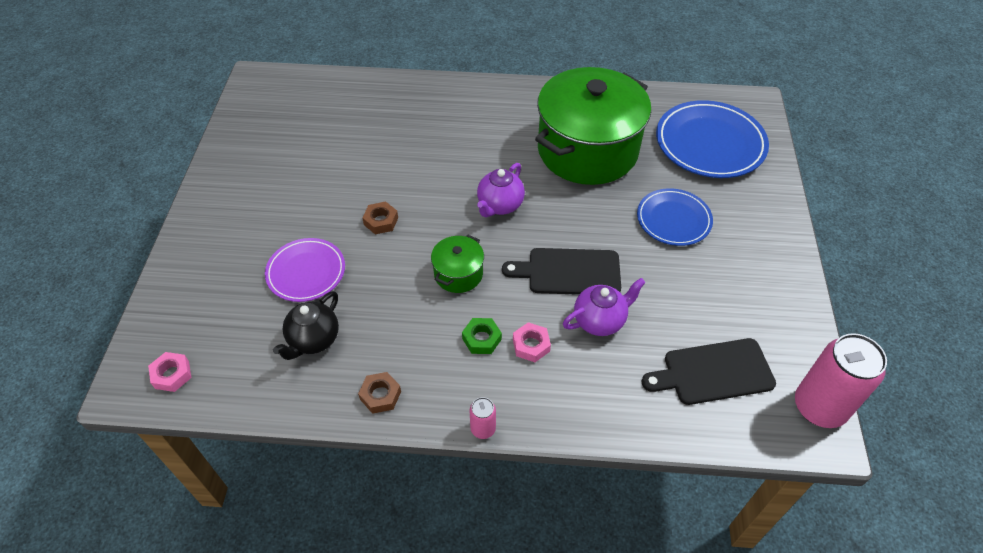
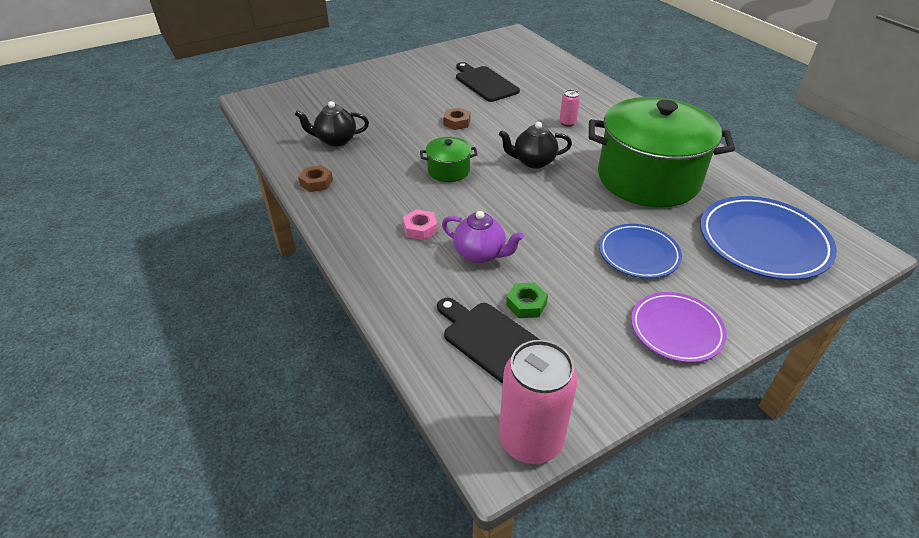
camera: 55 degrees right, 10 degrees down
pink nut [148,352,191,392] -> none
purple plate [265,238,345,302] -> purple plate moved to [631,292,727,363]
green nut [462,318,502,354] -> green nut moved to [506,282,548,318]
pink can [470,397,496,439] -> pink can moved to [559,90,580,127]
purple teapot [477,163,525,217] -> black teapot [499,122,572,169]
black cutting board [502,248,621,295] -> black cutting board moved to [456,62,520,102]

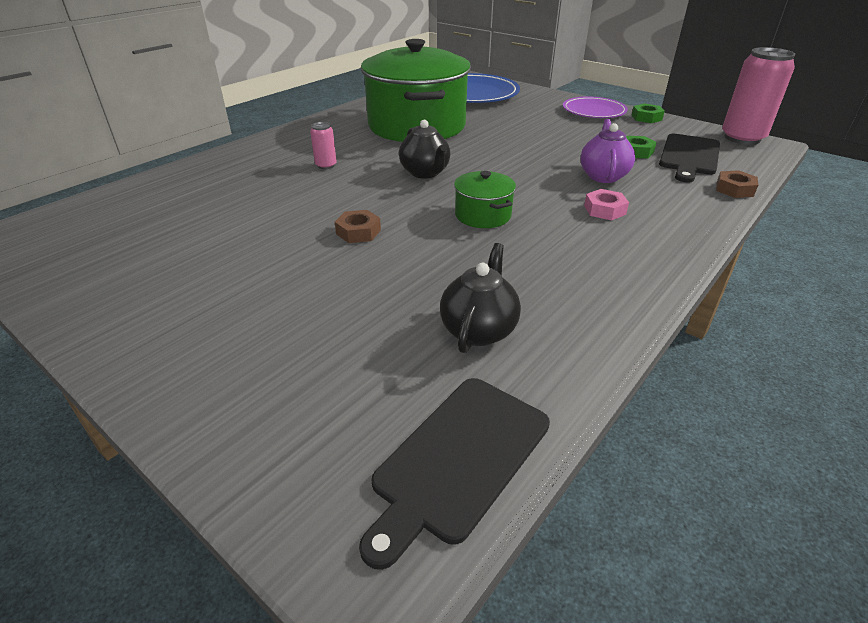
camera: 110 degrees left, 5 degrees down
black teapot [295,101,369,147] -> black teapot turned 135 degrees counterclockwise [440,243,521,353]
brown nut [298,165,333,192] -> brown nut moved to [716,170,758,198]
black cutting board [456,62,520,102] -> black cutting board moved to [359,378,550,570]
blue plate [599,224,682,278] -> none
none -> green nut [631,103,665,123]

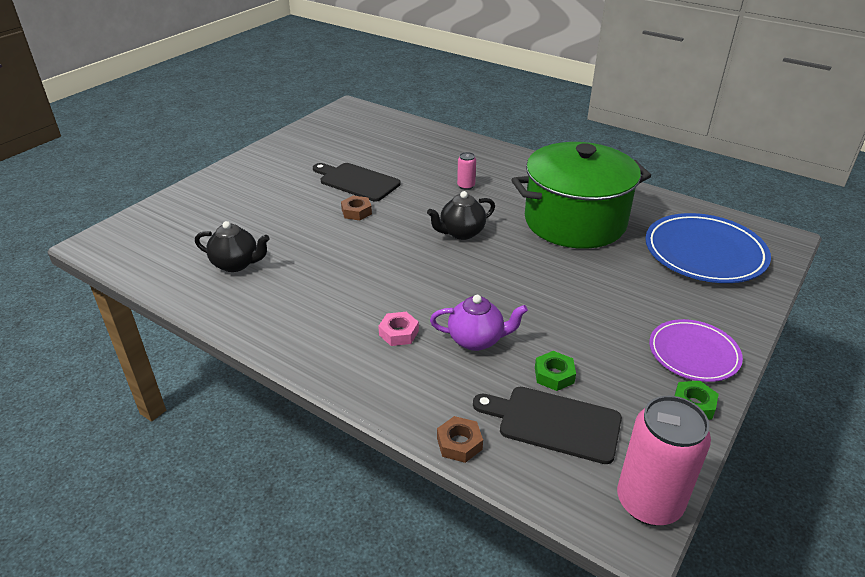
camera: 85 degrees right, 0 degrees up
black cutting board [359,378,550,570] -> black cutting board moved to [313,163,400,202]
green pot [454,171,516,228] -> none

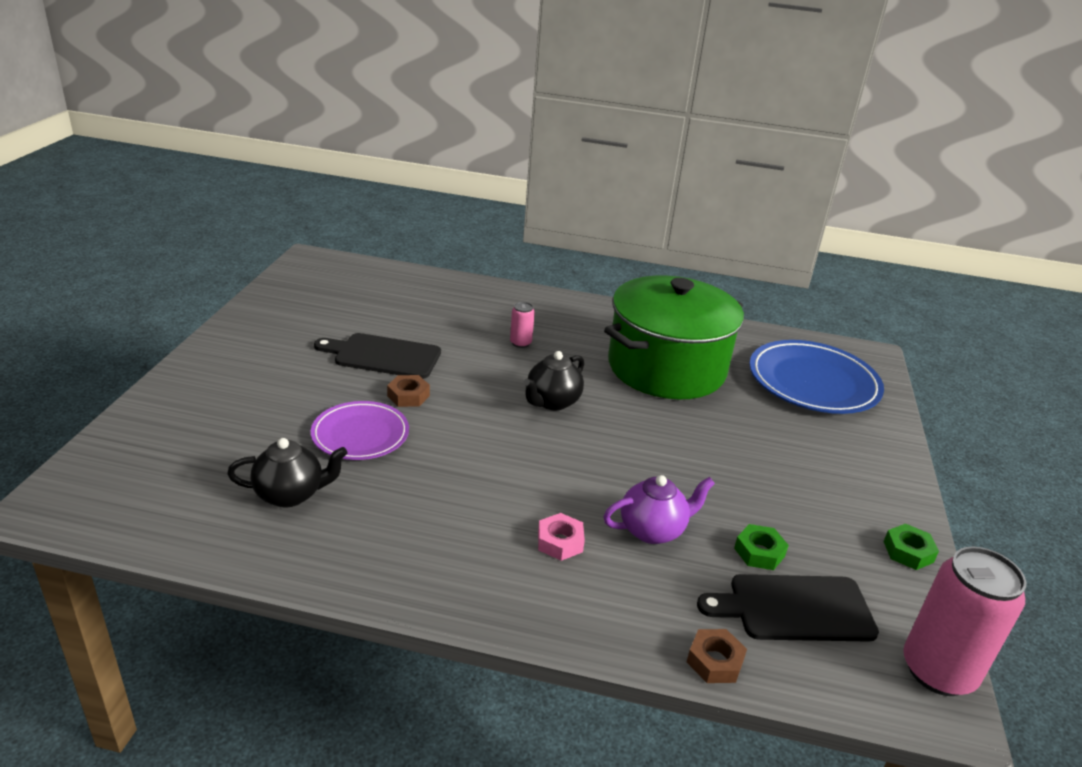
camera: 25 degrees left, 5 degrees down
purple plate [649,319,743,382] -> purple plate moved to [311,401,409,460]

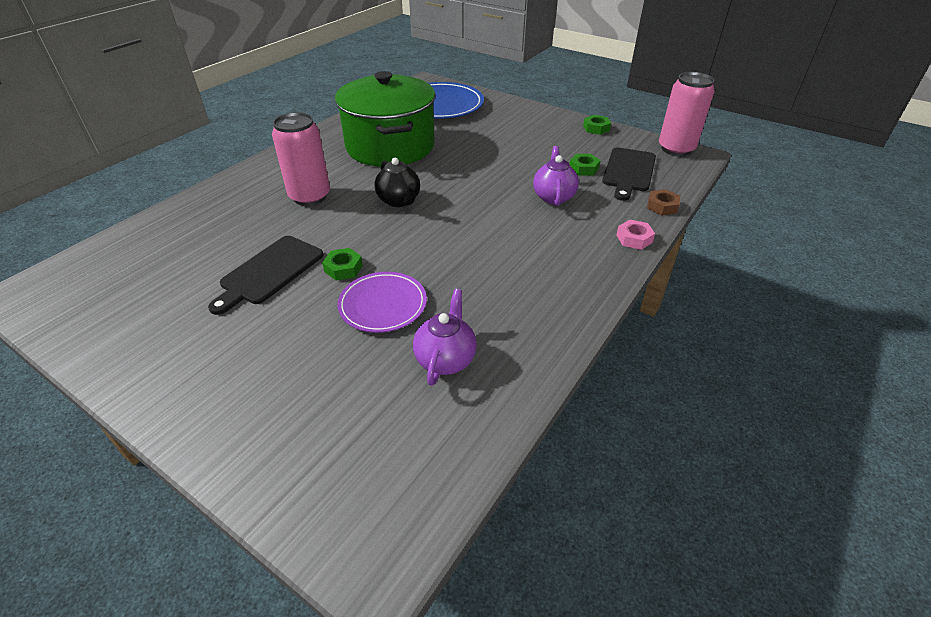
camera: 65 degrees left, 10 degrees up
black teapot [227,438,347,507] -> purple teapot [413,289,477,386]
brown nut [387,375,430,407] -> green nut [322,248,363,281]
pink can [510,302,535,348] -> pink can [272,112,330,206], size x2.17
pink nut [538,513,585,561] -> pink nut moved to [616,220,655,250]

